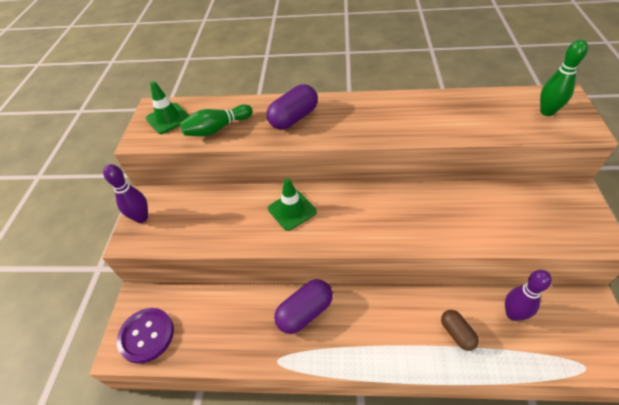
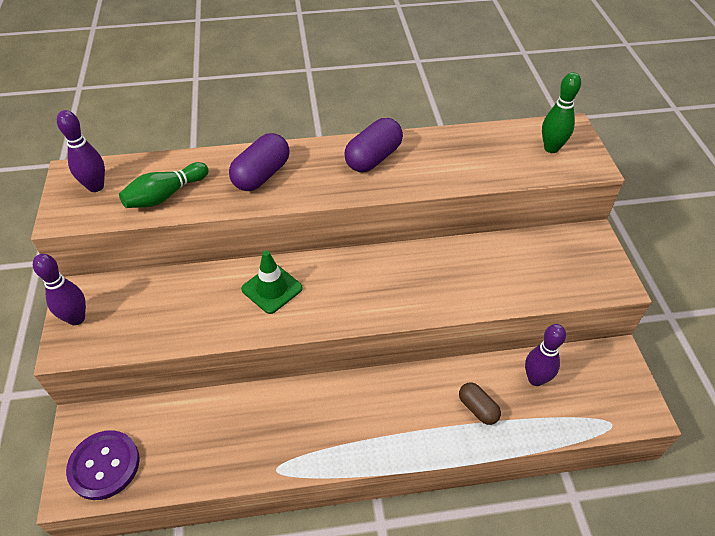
camera: 15 degrees left, 0 degrees up
green traffic cone [146,81,190,134] -> purple bowling pin [57,110,105,192]
purple capsule [274,279,333,334] -> purple capsule moved to [344,118,403,172]

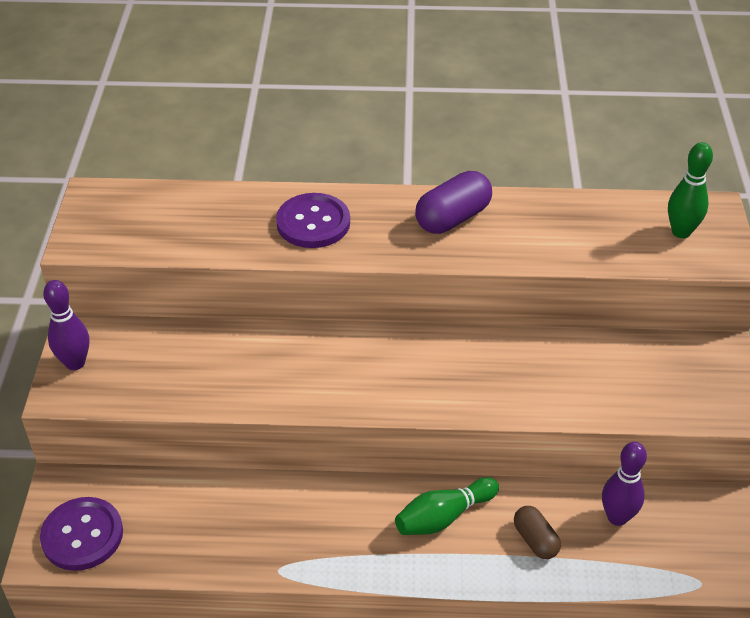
camera: 10 degrees right, 5 degrees down
purple bowling pin [57,110,105,192] -> none
green bowling pin [119,162,209,208] -> green bowling pin moved to [395,477,499,535]
purple capsule [229,133,290,191] -> purple button [276,193,350,248]
green traffic cone [241,250,303,314] -> none

